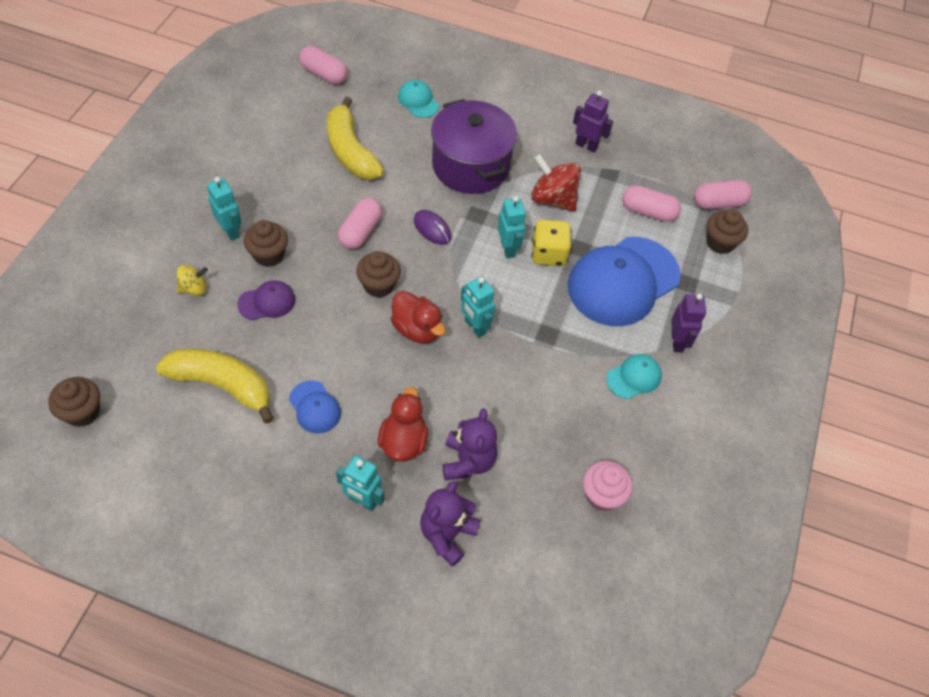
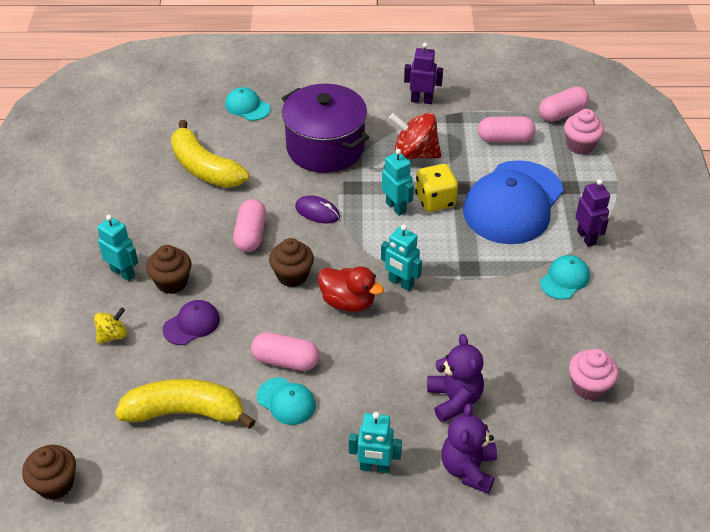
camera: 15 degrees left, 10 degrees down
blue cap [289,380,341,434] -> turquoise cap [257,377,316,425]
pink capsule [299,46,348,85] -> pink capsule moved to [251,332,320,371]
red duck [378,387,428,462] -> none
brown cupcake [706,209,748,254] -> pink cupcake [564,109,604,155]

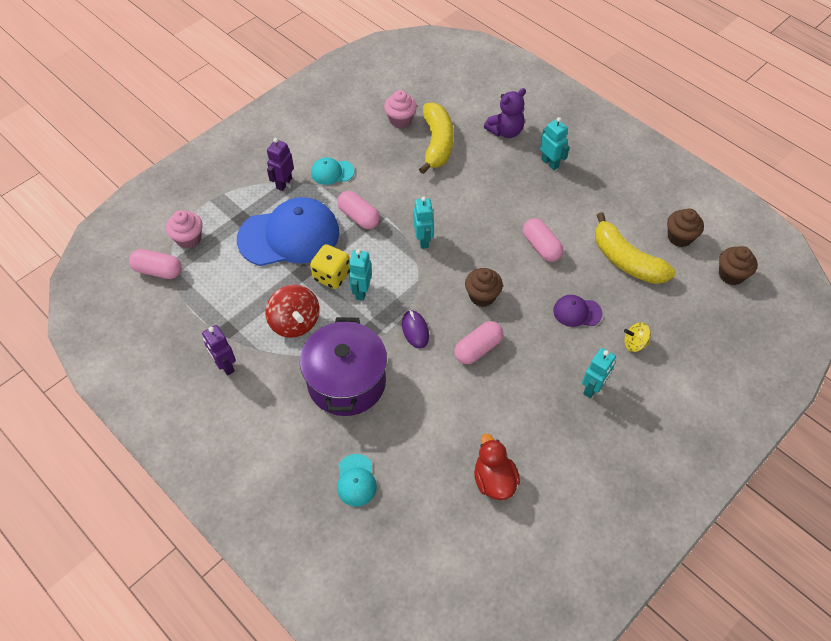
camera: 135 degrees left, 10 degrees up
turquoise robot [97,215,138,281] -> turquoise robot turned 135 degrees counterclockwise [582,348,616,398]
brown cupcake [146,245,192,294] -> brown cupcake moved to [667,208,704,247]
yellow banana [171,120,249,188] -> yellow banana moved to [419,102,454,174]
turquoise cap [257,377,316,425] -> none
red duck [318,266,384,312] -> red duck moved to [474,434,520,500]
purple teddy bear [427,334,484,422] -> none
pink capsule [478,116,536,142] -> pink capsule moved to [337,191,380,229]

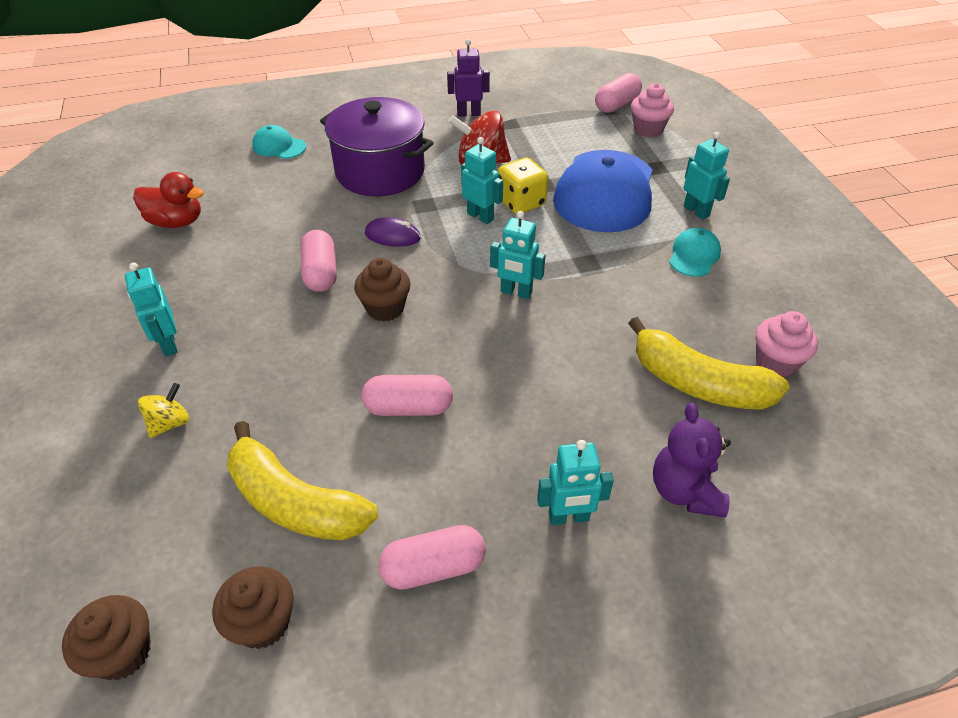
camera: 120 degrees right, 10 degrees down
purple robot [267,138,294,191] -> turquoise robot [684,132,730,220]
pink capsule [337,191,380,229] -> pink capsule moved to [378,525,486,590]
purple cap [553,295,603,327] -> none
yellow banana [595,212,676,284] -> yellow banana turned 135 degrees counterclockwise [227,421,378,540]

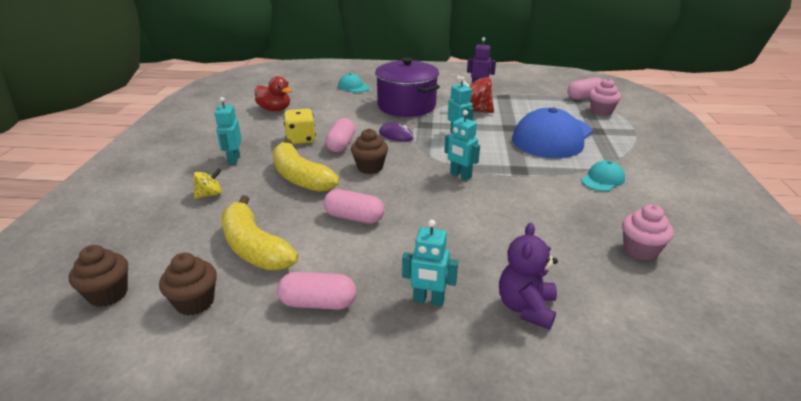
camera: 20 degrees right, 15 degrees down
yellow dice [498,157,548,214] -> yellow dice moved to [283,108,316,144]
yellow banana [628,317,790,410] -> yellow banana moved to [272,139,339,192]
turquoise robot [684,132,730,220] -> none

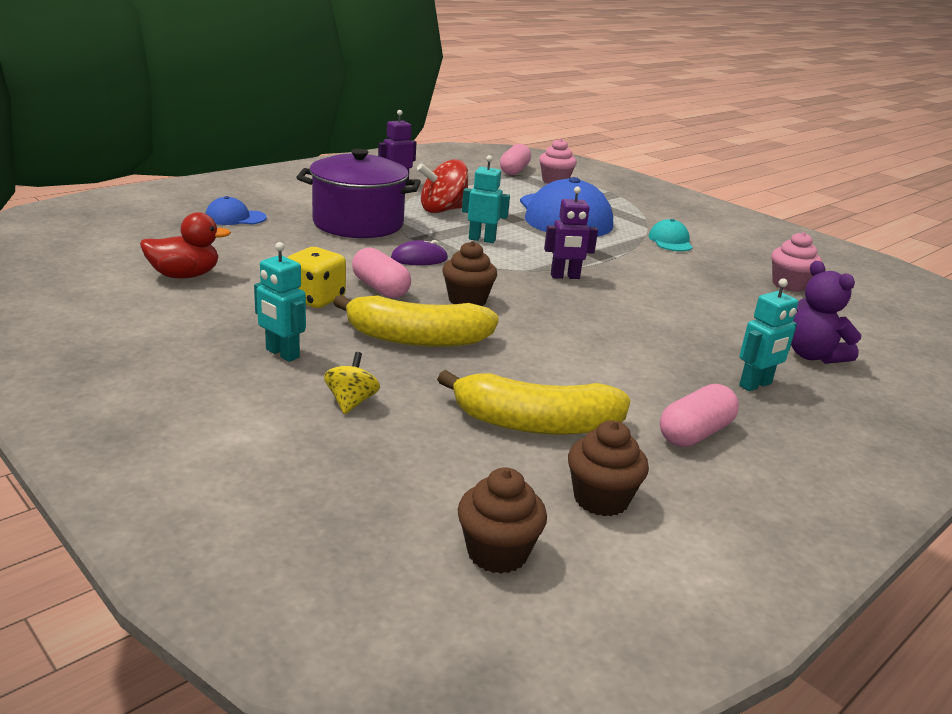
camera: 50 degrees left, 5 degrees down
pink capsule [324,189,384,224] -> none
turquoise cap [338,73,370,93] -> blue cap [206,196,267,225]
turquoise robot [444,110,480,180] -> purple robot [544,187,598,279]

